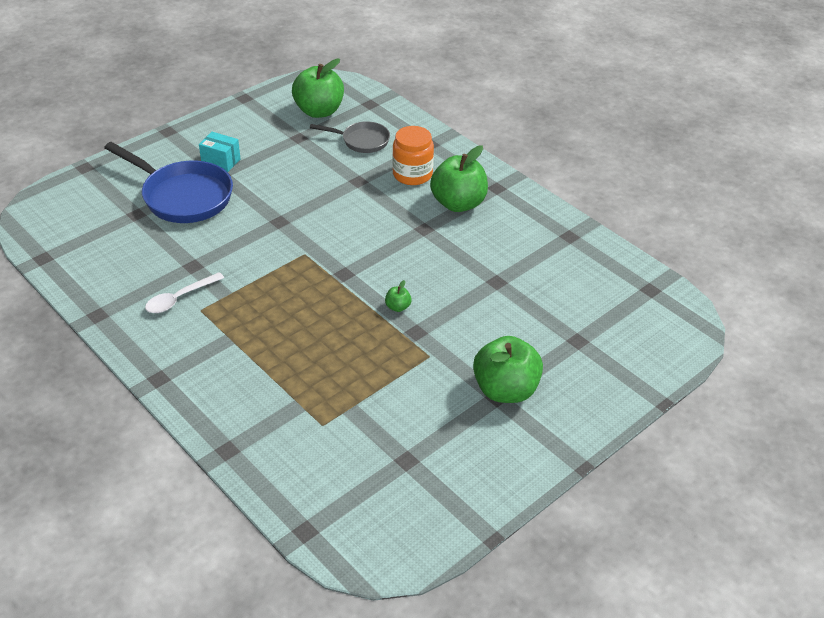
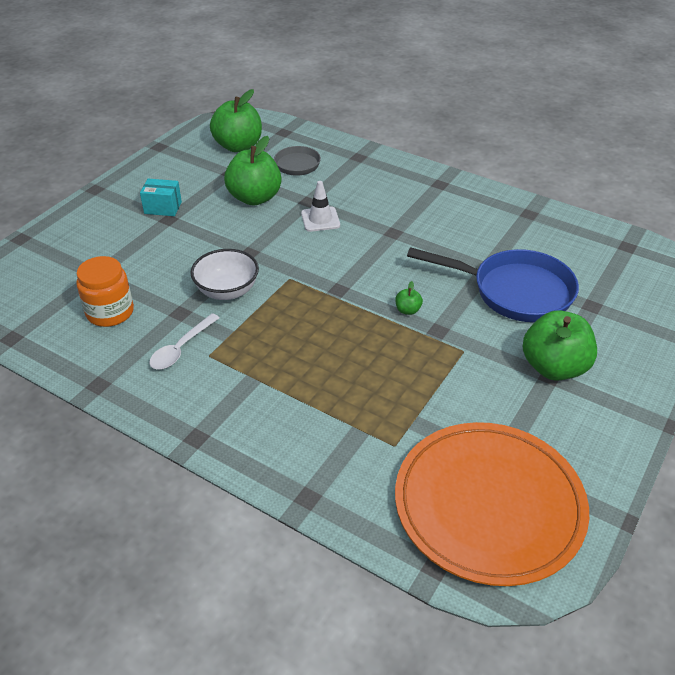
camera: 15 degrees left, 0 degrees up
blue pan [104,142,233,223] -> blue pan moved to [407,247,579,322]
orange jar [392,126,434,185] -> orange jar moved to [76,256,134,327]
green apple [430,145,488,212] -> green apple moved to [224,136,282,206]
none -> white bowl [191,249,259,300]
none -> white traffic cone [301,181,340,232]
none -> orange plate [395,422,589,586]

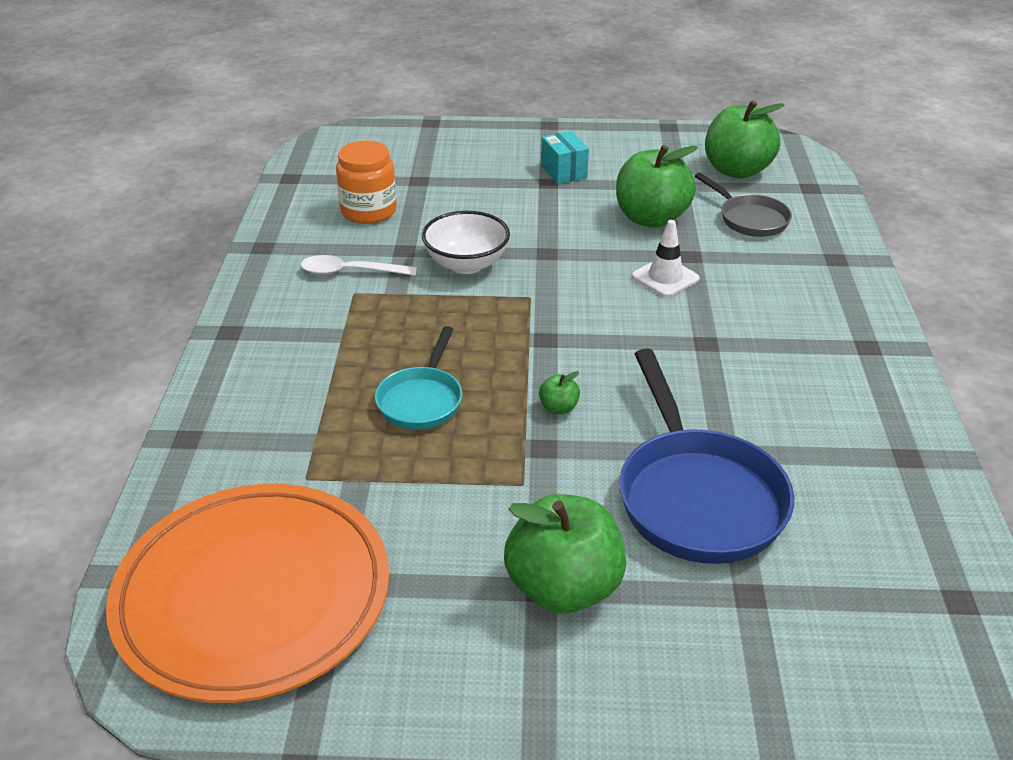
camera: 60 degrees right, 5 degrees down
none -> turquoise pan [375,326,462,430]

